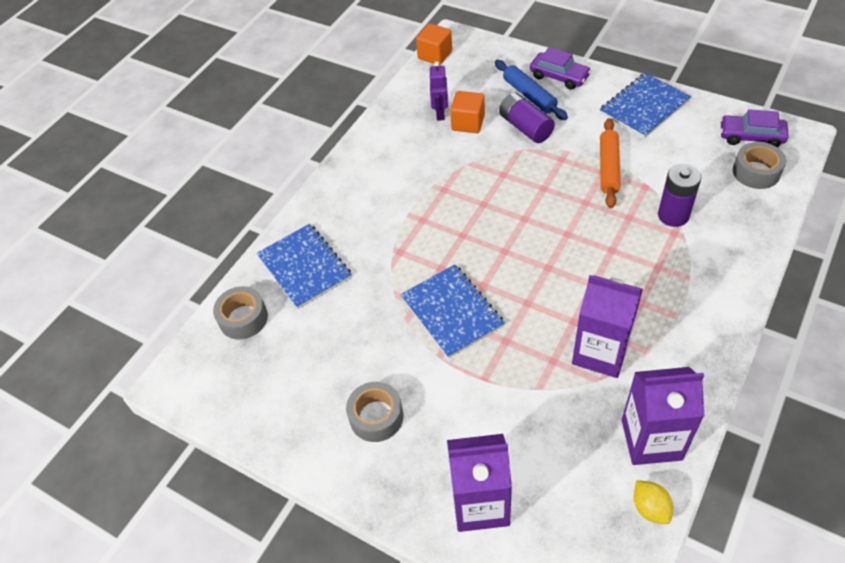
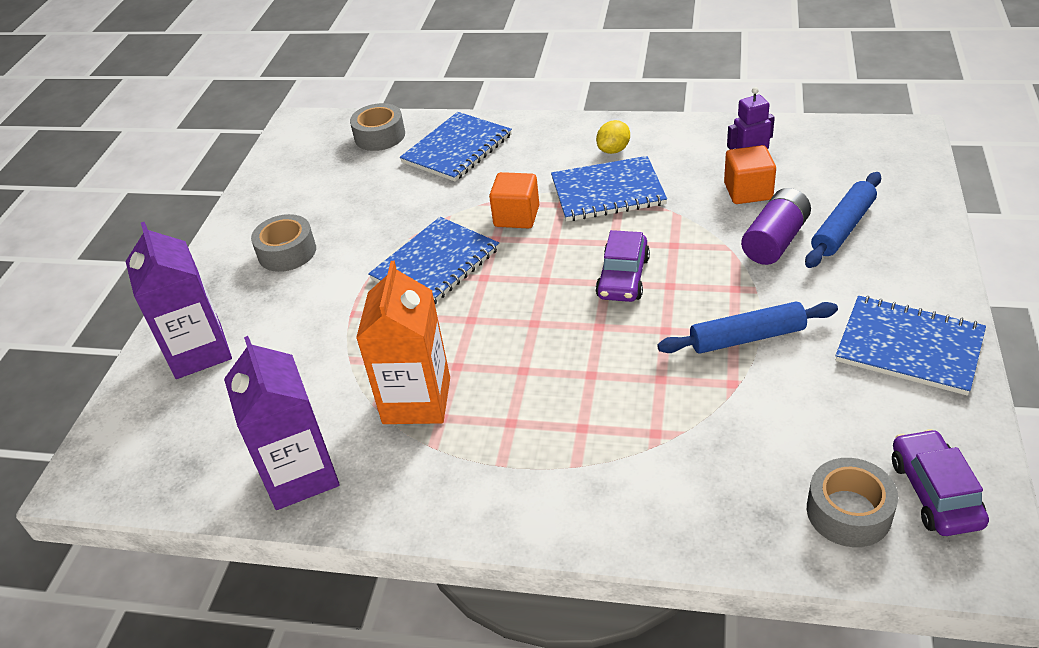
camera: 70 degrees right, 10 degrees down
orange cube [416,23,452,65] -> orange cube moved to [489,172,539,228]
purple car [530,47,591,90] -> purple car moved to [595,230,650,302]
purple carton [572,275,643,378] -> orange carton [356,261,450,424]
orange rolling pin [600,118,621,208] -> blue rolling pin [657,302,838,354]
yellow lemon [634,480,673,524] -> yellow lemon moved to [596,120,630,154]
purple battery [658,164,701,227] -> none
none -> blue notebook [551,156,667,221]

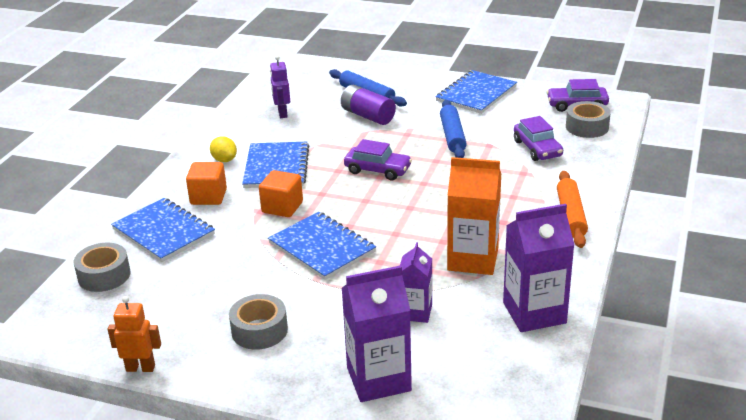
camera: 85 degrees left, 10 degrees down
orange cube [724,145,776,204] -> orange cube moved to [186,162,227,205]
none -> orange robot [108,296,161,372]
none -> purple carton [400,242,432,323]
none -> purple car [514,116,563,161]
none -> orange rolling pin [557,171,588,248]

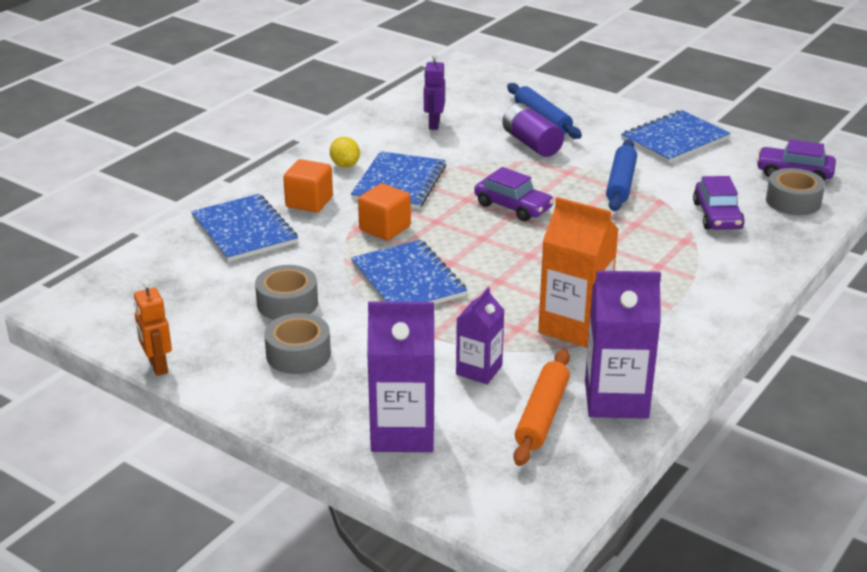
camera: 15 degrees right, 0 degrees up
grey tape [73,243,131,292] -> grey tape moved to [255,265,318,320]
orange robot [108,296,161,372] -> orange robot turned 135 degrees counterclockwise [134,280,172,376]
orange rolling pin [557,171,588,248] -> orange rolling pin moved to [513,349,570,466]

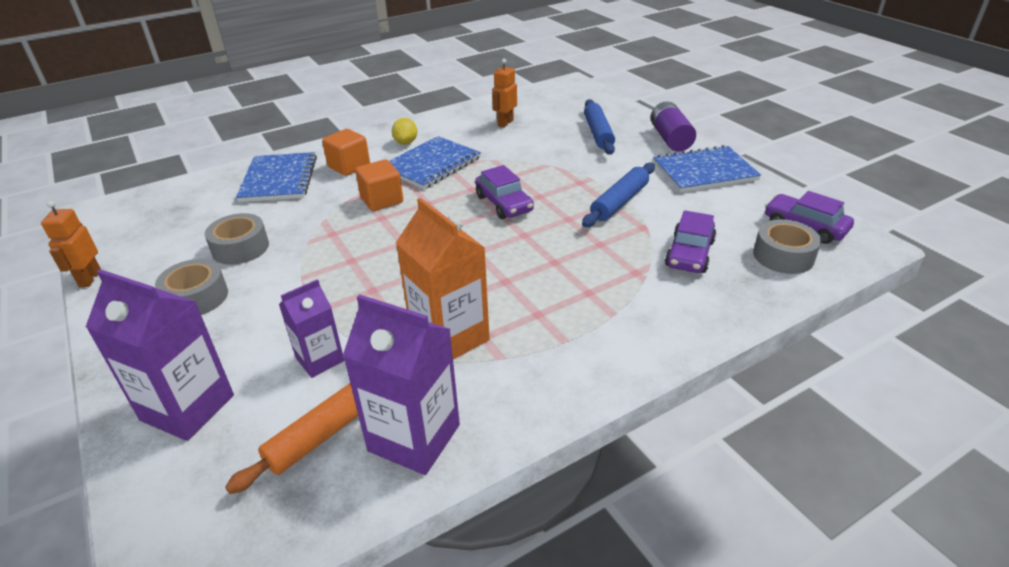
camera: 25 degrees right, 5 degrees up
blue notebook [351,240,467,304] -> none
purple robot [423,54,445,130] -> orange robot [492,59,517,128]
purple battery [502,103,564,157] -> purple battery moved to [651,101,696,152]

